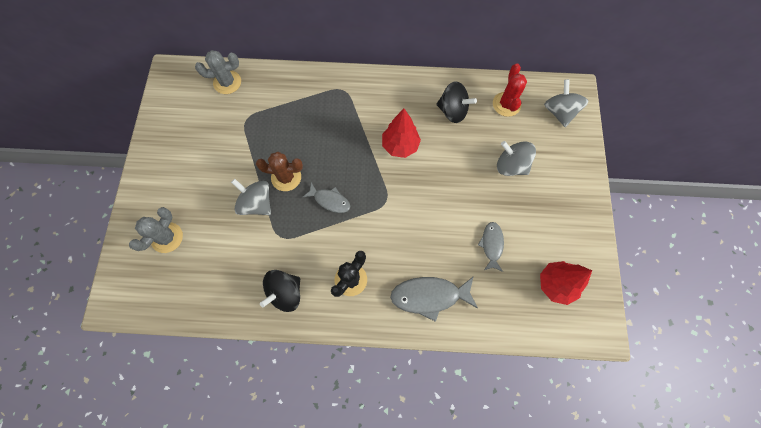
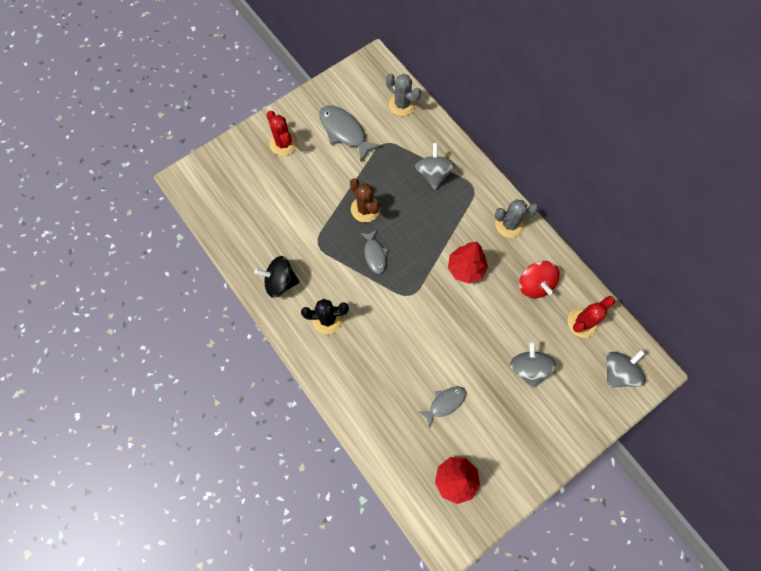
camera: 50 degrees right, 0 degrees up
grey cactus [129,207,183,253] -> grey cactus moved to [495,199,538,238]
grey spinning top [231,179,271,215] -> grey spinning top moved to [415,143,455,190]
grey fish [390,276,478,322] -> grey fish moved to [320,106,381,162]
black spinning top [436,81,477,123] -> red spinning top [519,261,560,298]
none -> red cactus [266,111,298,156]

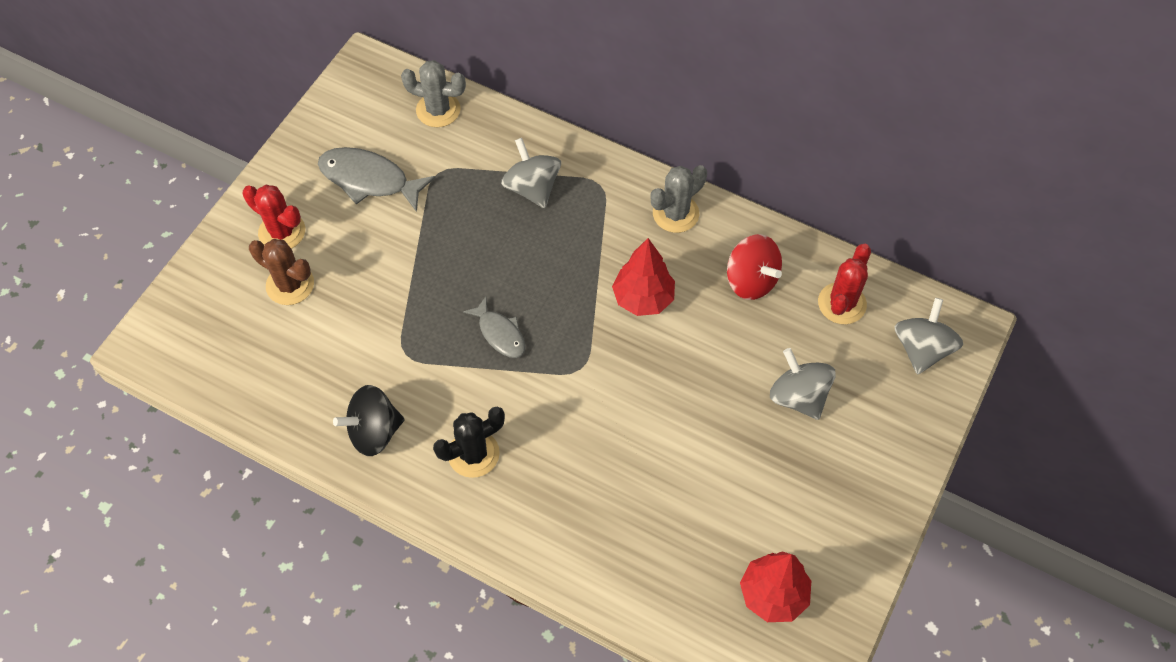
camera: 25 degrees left, 10 degrees down
brown cactus [350,179,380,222] -> brown cactus moved to [249,239,314,305]
grey fish [419,386,466,428] -> none

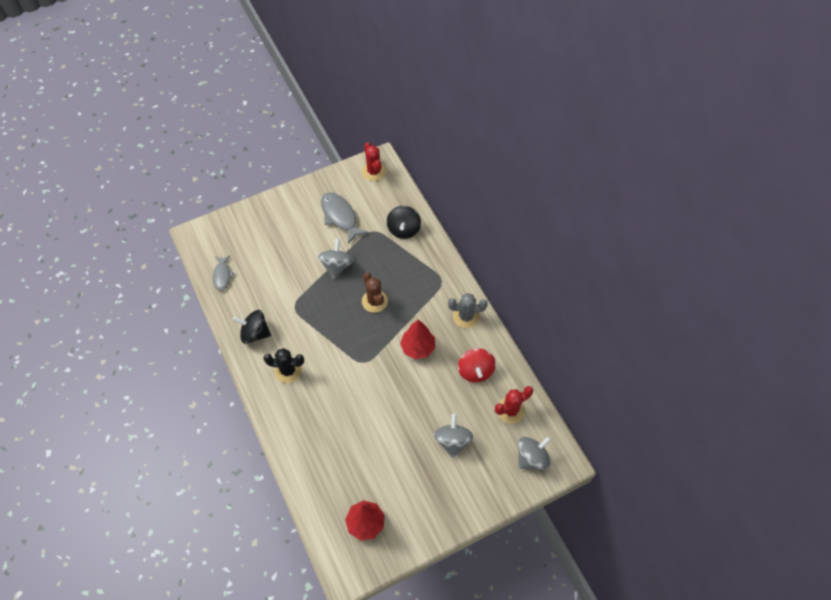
camera: 35 degrees right, 0 degrees up
red cactus [242,185,305,249] -> red cactus moved to [362,142,386,181]
brown cactus [249,239,314,305] -> brown cactus moved to [362,273,388,313]
grey cactus [401,60,466,127] -> none
grey fish [463,297,526,358] -> grey fish moved to [213,256,234,291]
grey spinning top [501,138,561,208] -> grey spinning top moved to [318,239,353,279]
none -> black spinning top [387,206,421,239]

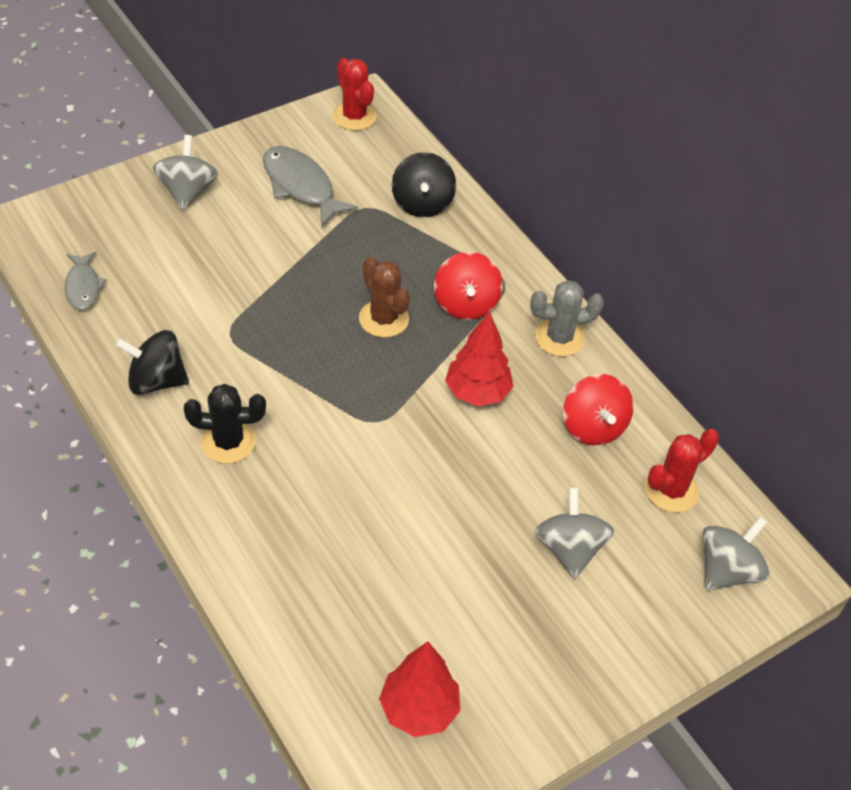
camera: 10 degrees left, 10 degrees down
grey spinning top [318,239,353,279] -> grey spinning top moved to [153,135,218,210]
none -> red spinning top [434,252,503,320]

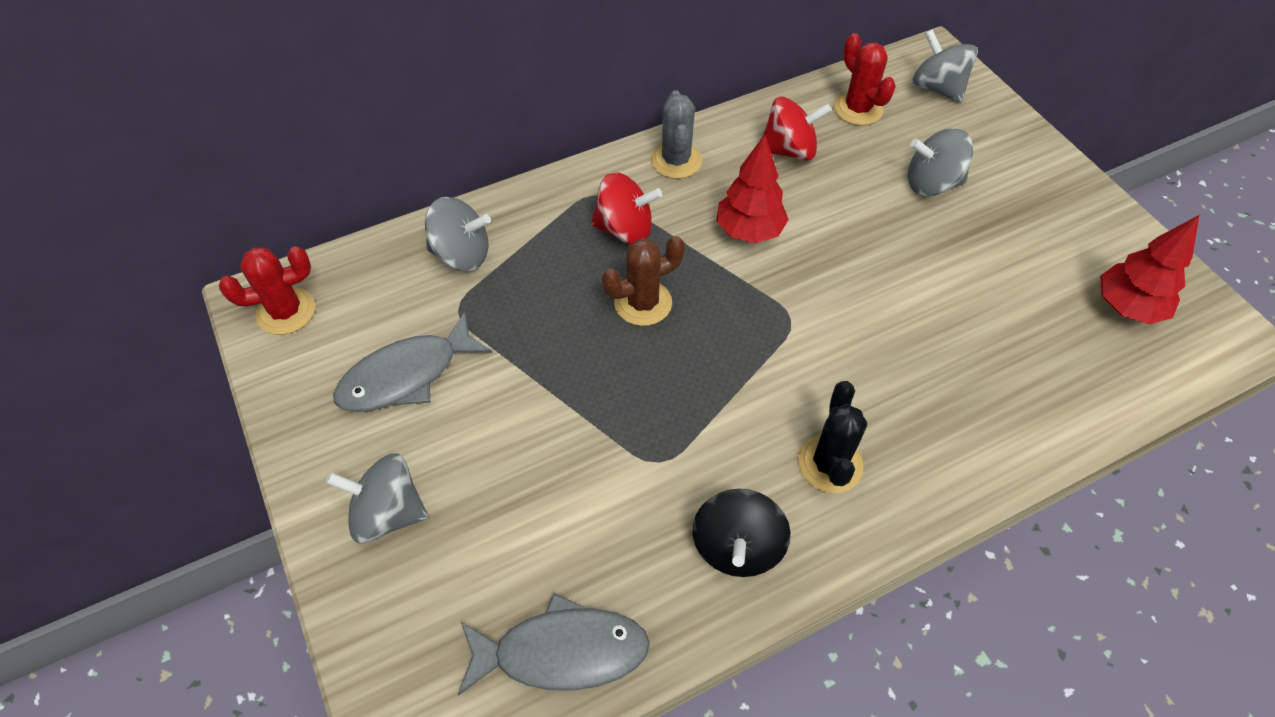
camera: 80 degrees left, 5 degrees up
grey fish [65,252,107,310] -> grey fish [458,593,650,696], size x1.63
black spinning top [392,152,456,218] -> grey spinning top [425,197,491,271]

